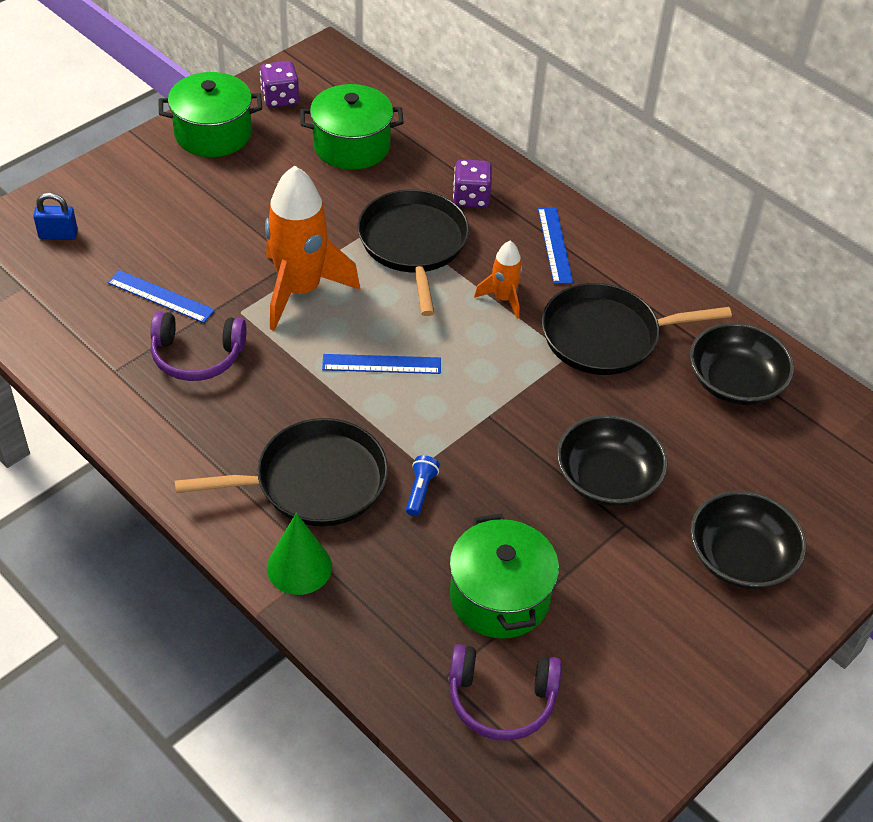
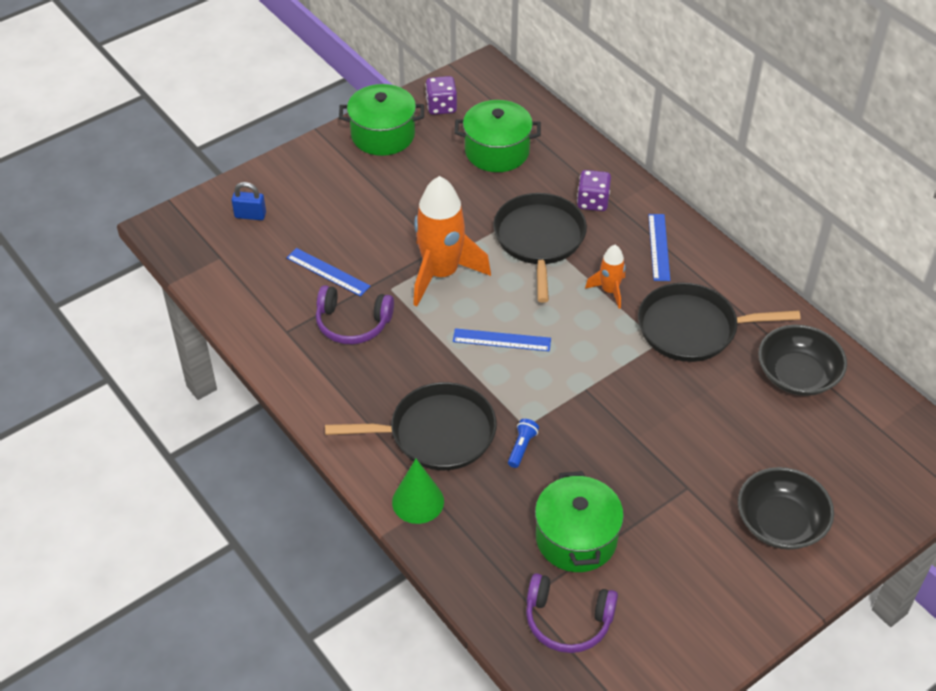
camera: 10 degrees right, 0 degrees up
black bowl [557,415,668,506] -> none

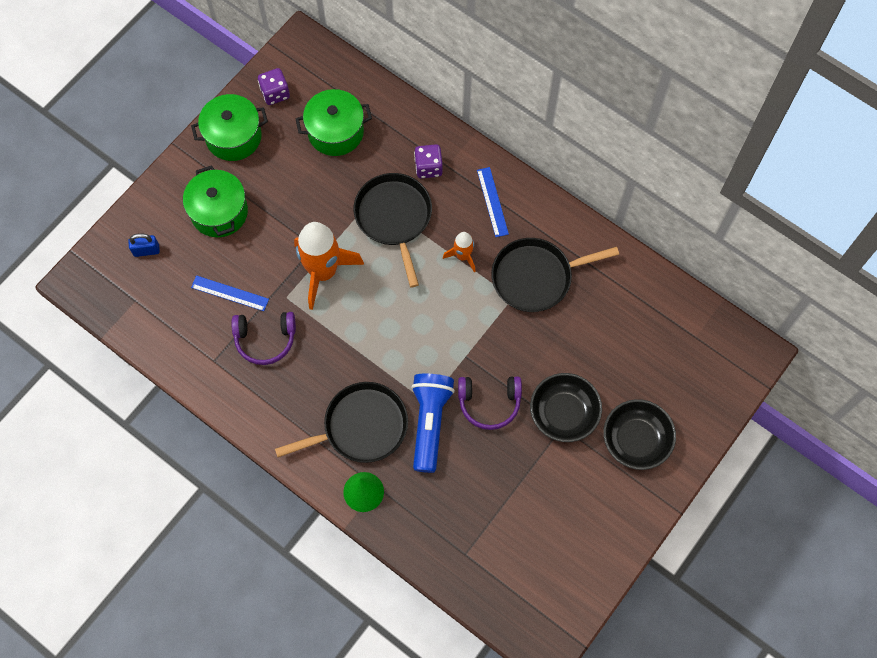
camera: 15 degrees left, 20 degrees up
blue ruler [453,328,551,351] -> none
blue flashlight [508,419,539,468] -> blue flashlight [411,374,455,473], size x2.42
purple headphones [526,573,618,653] -> purple headphones moved to [458,376,522,430]
green pot [535,471,624,572] -> green pot moved to [183,165,248,237]
black bowl [758,325,847,396] -> black bowl moved to [530,373,602,442]

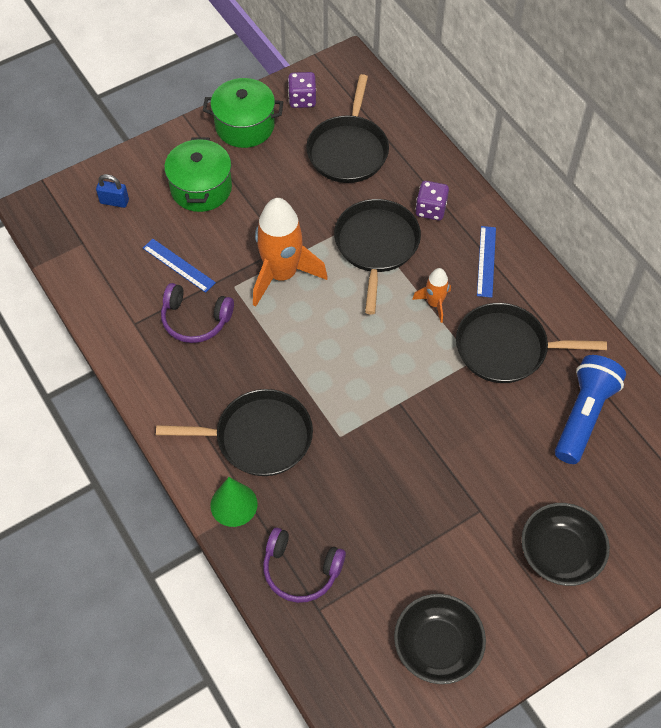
camera: 20 degrees right, 10 degrees down
green pot [296,89,372,156] -> black pan [306,74,389,183]
blue flashlight [411,374,455,473] -> blue flashlight moved to [555,355,626,464]
purple headphones [458,376,522,430] -> purple headphones moved to [263,528,346,603]
black bowl [530,373,602,442] -> black bowl moved to [394,594,486,684]

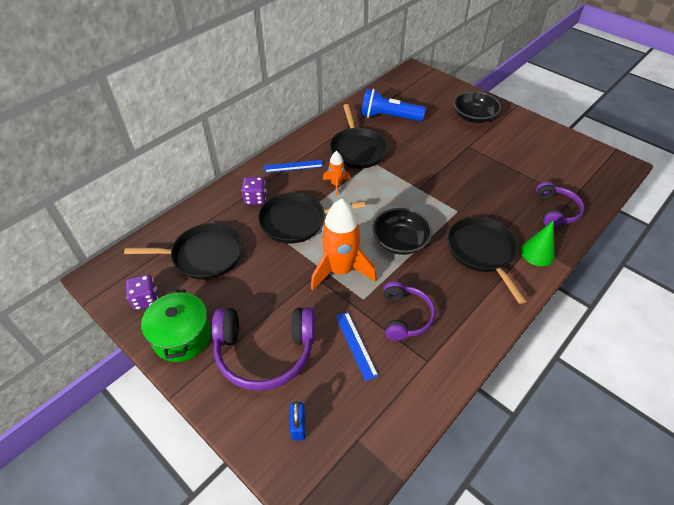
camera: 105 degrees left, 10 degrees down
blue ruler [143,239,216,293] -> blue ruler turned 45 degrees counterclockwise [336,312,378,381]
green pot [164,137,232,212] -> purple headphones [212,307,315,391]
black bowl [394,594,486,684] -> black bowl moved to [373,208,432,255]

